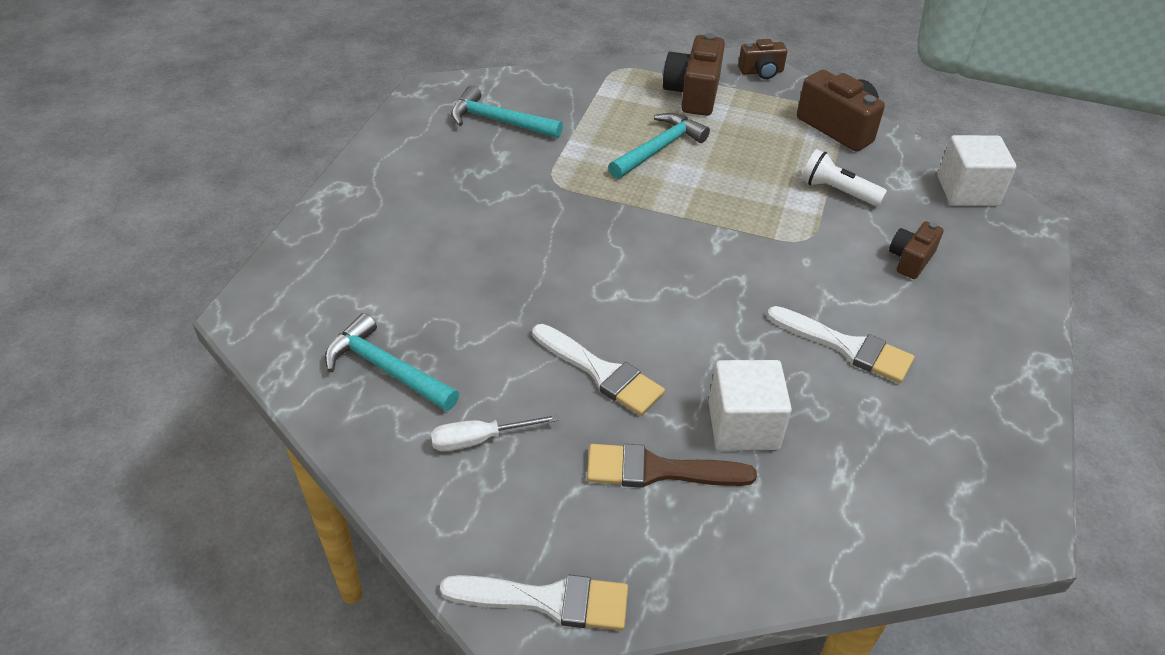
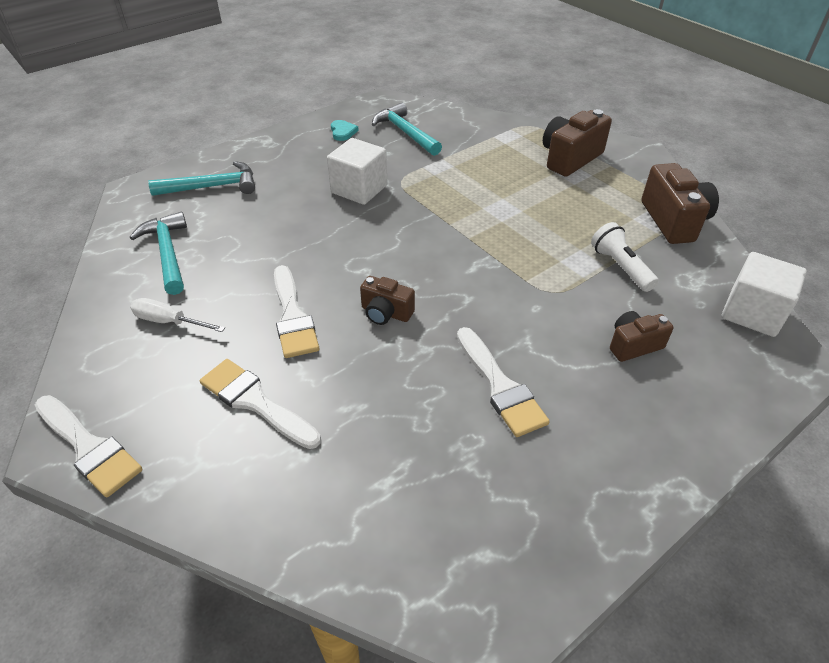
camera: 35 degrees right, 0 degrees up
brown brush [587,444,757,488] -> white brush [200,359,321,449]
turquoise hammer [608,113,710,179] -> turquoise hammer moved to [148,161,255,196]
white cube [708,360,792,451] -> white cube moved to [327,138,387,205]
brown camera [738,39,787,79] -> brown camera moved to [360,276,415,325]
none -> turquoise heart [331,120,359,141]

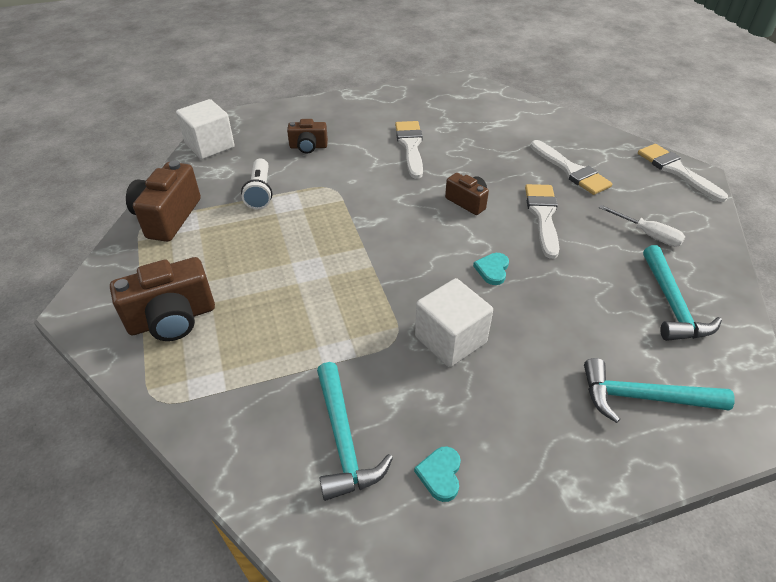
camera: 160 degrees left, 0 degrees up
none -> turquoise heart [473,253,509,285]

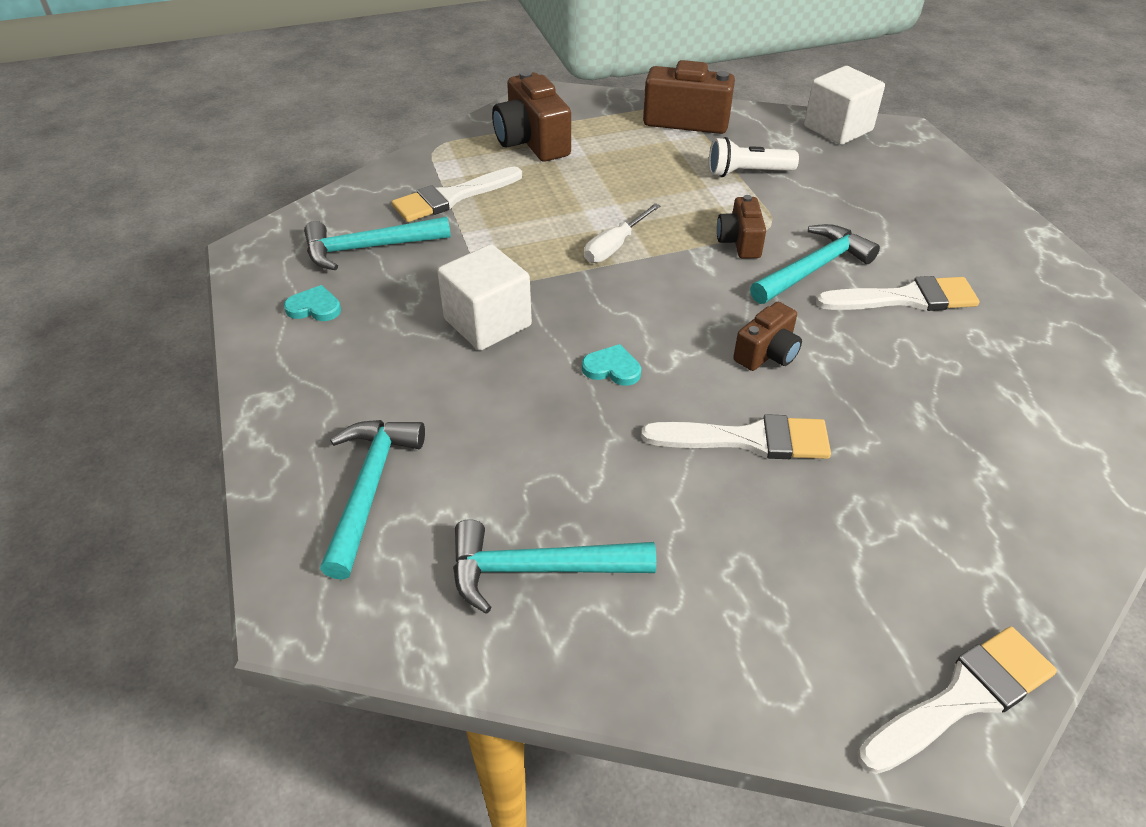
camera: 90 degrees right, 0 degrees up
brown camera [287,119,328,154] -> brown camera moved to [717,195,766,258]
white brush [531,140,612,195] -> white brush moved to [391,167,522,222]
white screwdriver [599,205,685,247] -> white screwdriver moved to [584,203,660,263]
none -> turquoise hammer [750,224,880,304]

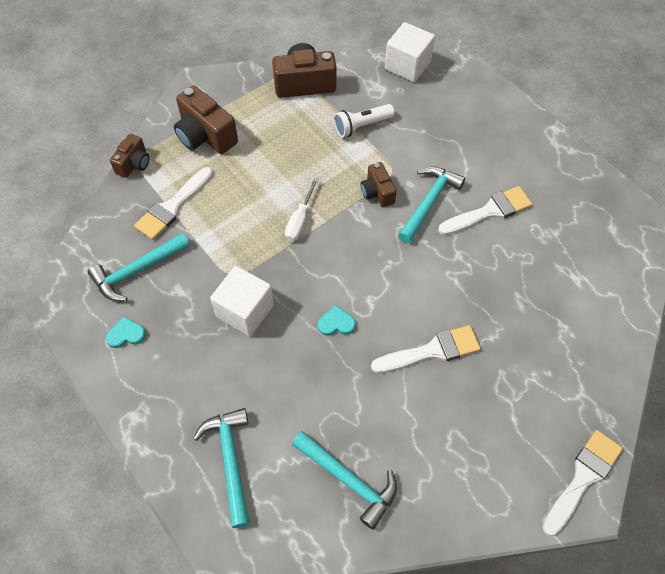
camera: 20 degrees left, 15 degrees up
turquoise hammer [453,519,656,614] -> turquoise hammer turned 120 degrees counterclockwise [292,431,397,530]
brown camera [733,302,802,371] -> brown camera moved to [110,134,149,178]

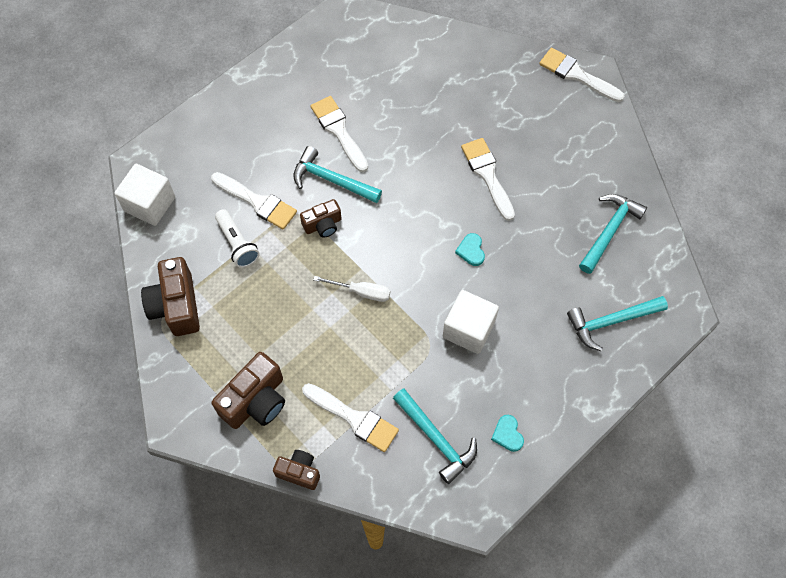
camera: 95 degrees left, 5 degrees up
none -> white brush [211,172,297,230]

